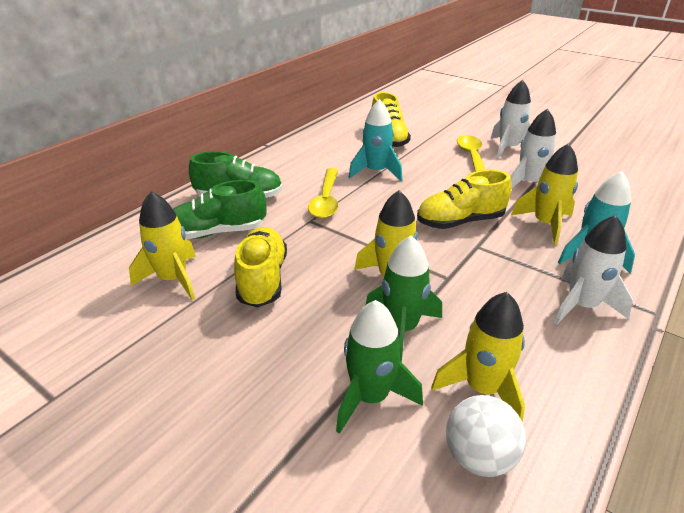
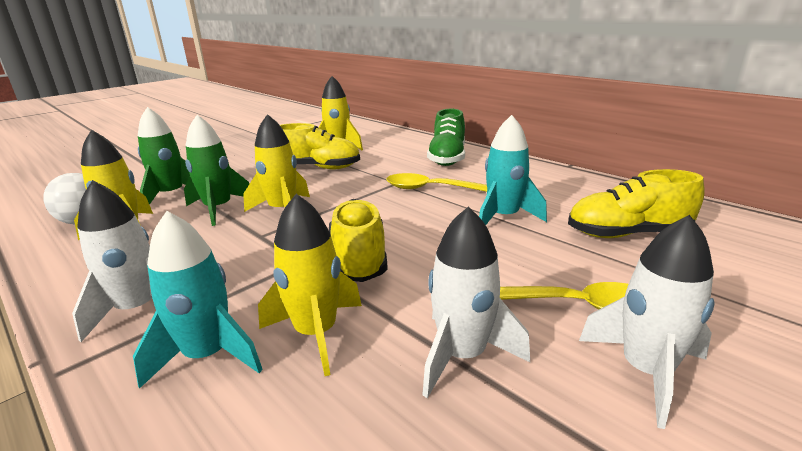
camera: 100 degrees right, 10 degrees down
green shoe [173,180,266,239] -> none

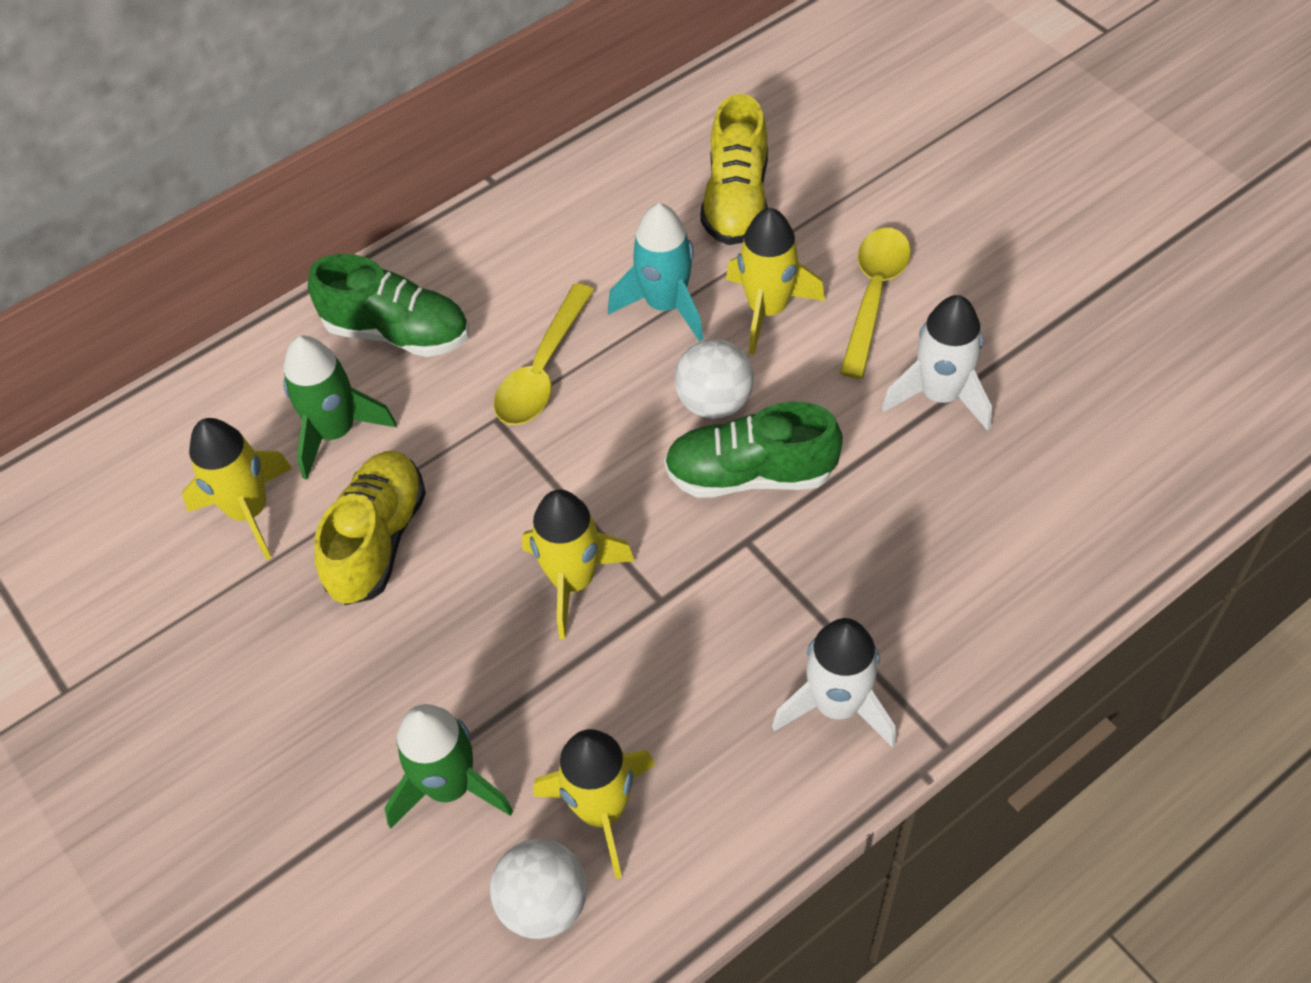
camera: 80 degrees left, 30 degrees up
turquoise rocket [133,211,263,389] -> none
green rocket [184,115,249,226] -> green rocket moved to [283,336,396,480]
yellow rocket [258,194,362,376] -> yellow rocket moved to [726,208,825,355]
yellow shoe [329,199,388,282] -> green shoe [664,402,843,498]
white rocket [579,215,715,429] -> none
none -> white ball [674,339,754,419]

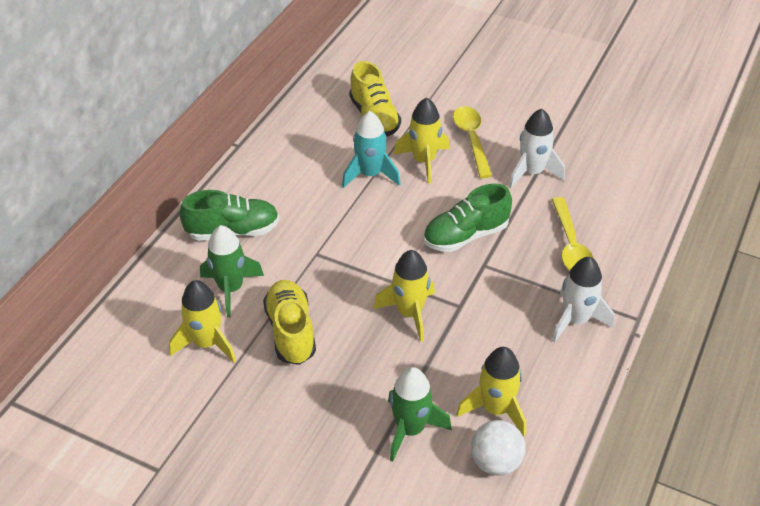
camera: 30 degrees left, 10 degrees down
yellow spoon [494,283,594,425] -> yellow spoon moved to [551,197,594,271]
white ball [674,339,754,419] -> none

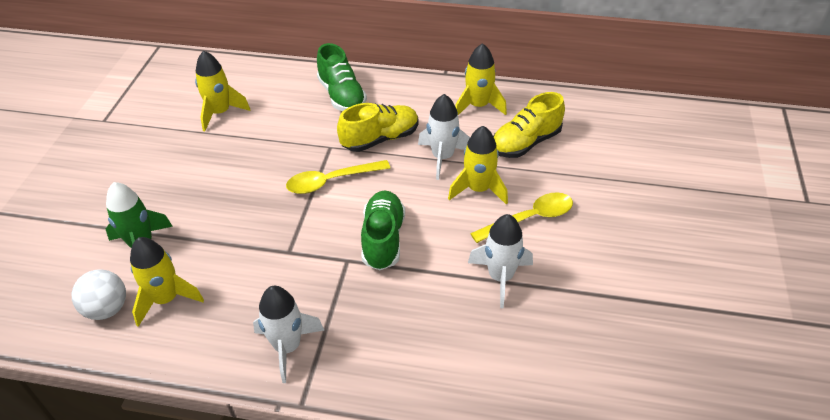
camera: 75 degrees right, 0 degrees up
green rocket [200,225,264,317] -> none
yellow shoe [263,280,316,365] -> yellow shoe moved to [337,103,419,152]
turquoise rocket [342,111,400,188] -> white rocket [418,94,470,180]
yellow rocket [373,250,435,342] -> yellow rocket moved to [455,43,507,115]
green shoe [423,183,512,252] -> green shoe turned 45 degrees clockwise [361,190,405,270]
yellow spoon [551,197,594,271] -> yellow spoon moved to [286,160,390,194]

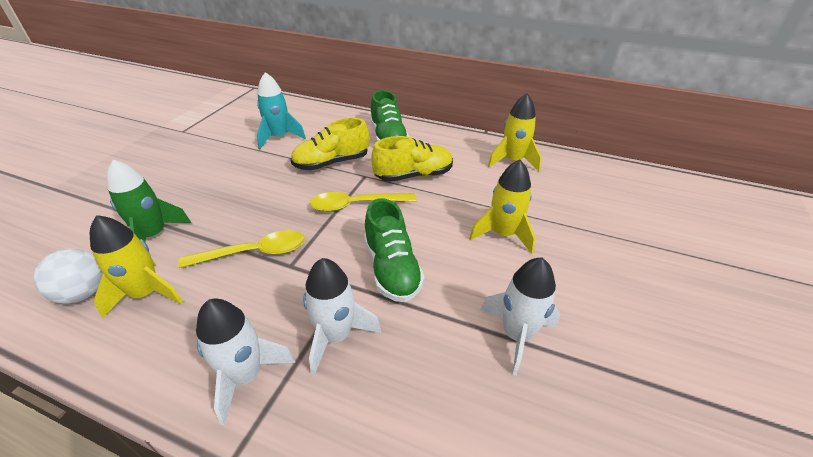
camera: 10 degrees right, 5 degrees down
yellow rocket [195,51,250,132] -> turquoise rocket [257,72,306,149]
green shoe [361,190,405,270] -> green shoe turned 150 degrees clockwise [364,198,425,302]
white rocket [418,94,470,180] -> white rocket moved to [303,258,381,375]
yellow spoon [470,192,573,243] -> yellow spoon moved to [178,230,305,268]
yellow shoe [493,92,565,158] -> yellow shoe moved to [291,118,369,170]

